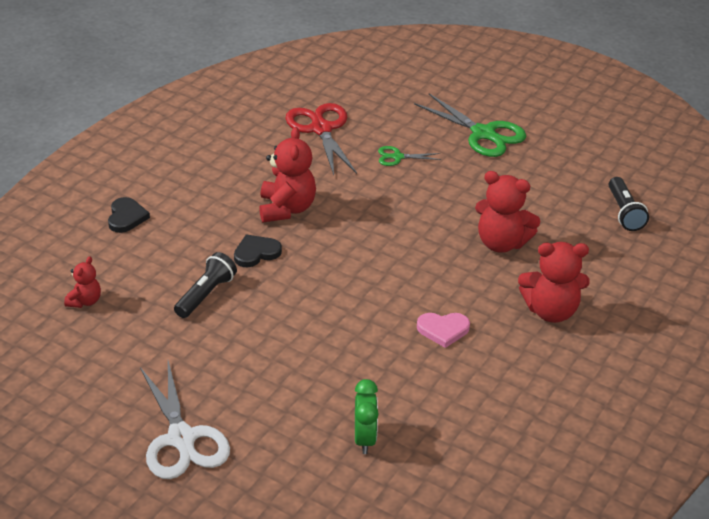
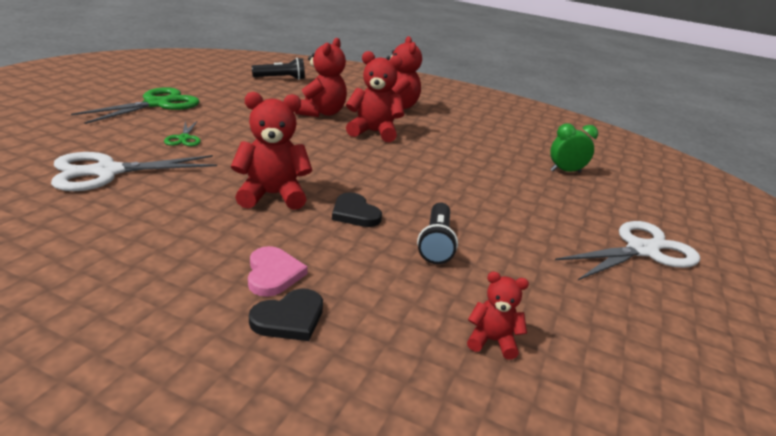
camera: 100 degrees left, 10 degrees down
black heart [108,197,150,233] -> black heart turned 150 degrees clockwise [249,288,323,341]
black flashlight [174,252,237,318] -> black flashlight turned 105 degrees counterclockwise [417,202,458,264]
red scissors [285,103,357,175] -> white scissors [51,152,217,191]
pink heart [417,313,470,348] -> pink heart moved to [248,246,308,297]
none -> red teddy bear [346,51,404,142]

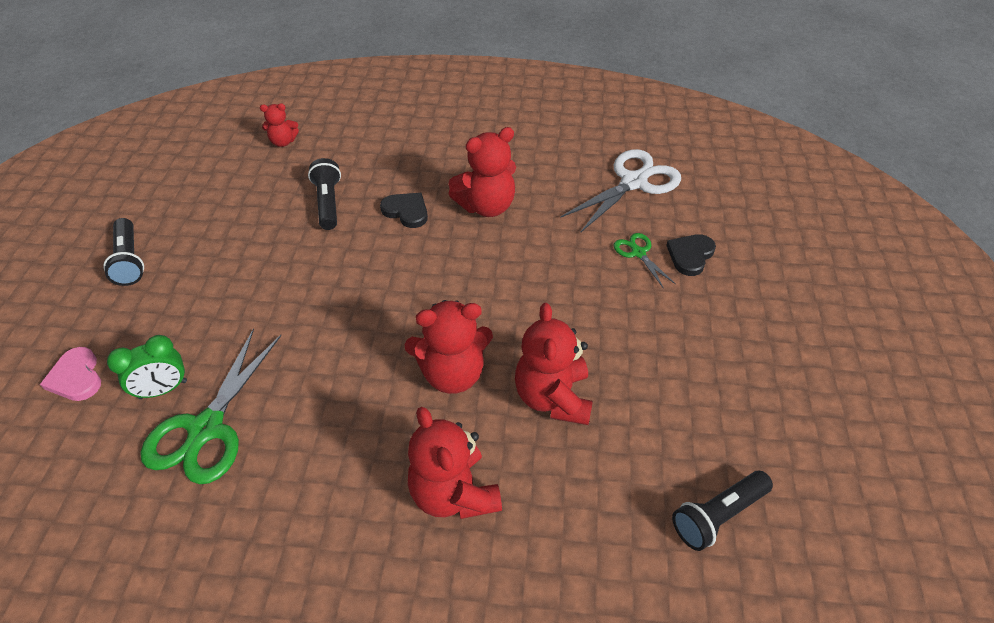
camera: 165 degrees right, 20 degrees up
green scissors [71,87,200,124] -> green scissors moved to [140,328,281,484]
pink heart [248,246,308,297] -> pink heart moved to [40,347,101,401]
black heart [249,288,323,341] -> black heart moved to [666,234,716,276]
white scissors [555,221,700,280] -> black flashlight [103,218,144,286]

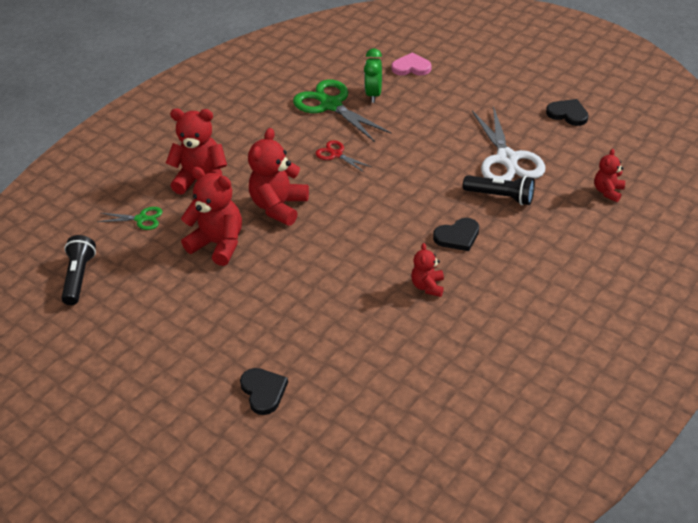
camera: 125 degrees right, 5 degrees down
black flashlight [103,218,144,286] -> none
red teddy bear [449,127,516,217] -> red teddy bear [411,243,444,297], size x0.55
white scissors [560,149,681,233] -> white scissors moved to [472,106,545,181]
green scissors [613,233,676,289] -> green scissors moved to [97,207,163,230]
none -> red scissors [315,140,371,172]
none -> black heart [546,99,588,126]

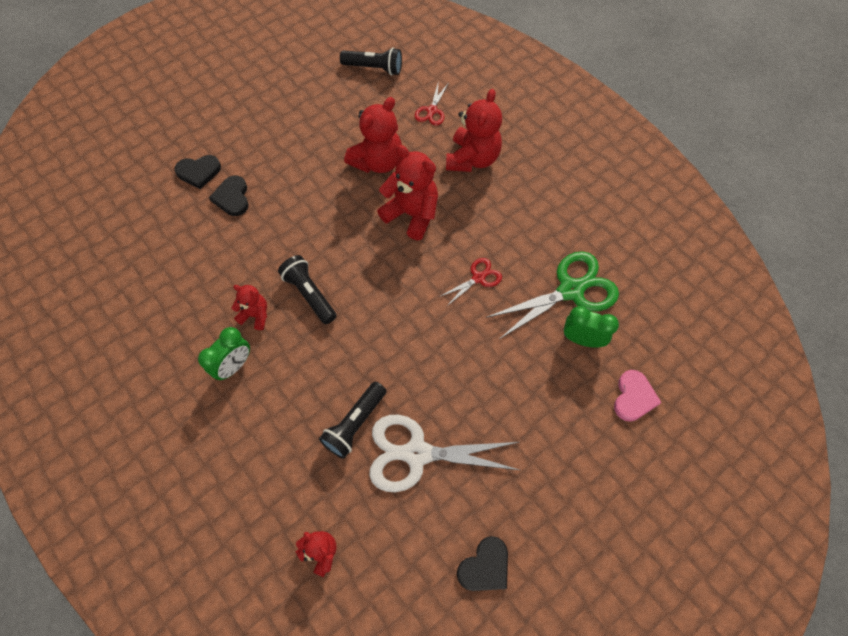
camera: 100 degrees right, 20 degrees up
green scissors [97,207,163,230] -> red scissors [415,84,448,126]
black heart [433,218,479,251] -> black heart moved to [209,176,249,216]
none -> green clock [198,327,250,380]
none -> black flashlight [278,255,337,324]

